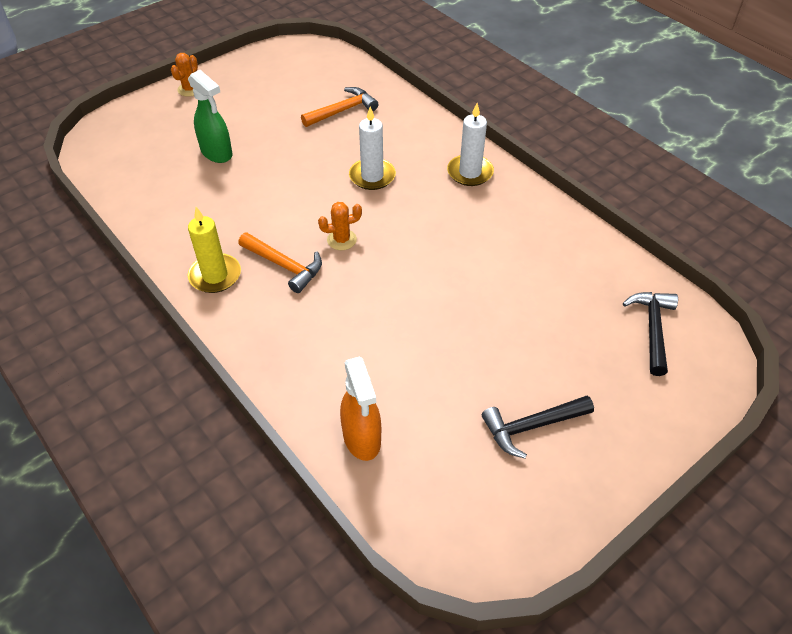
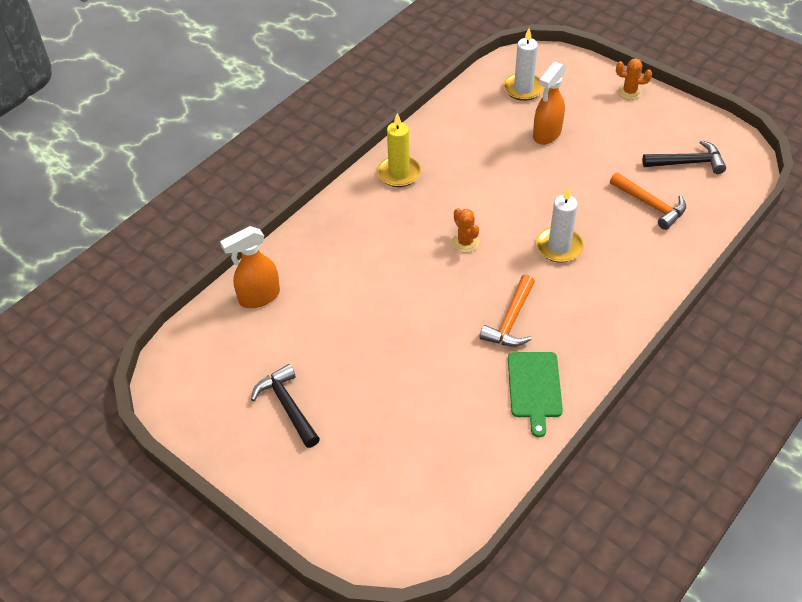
camera: 80 degrees right, 0 degrees up
green spray bottle [188,70,233,163] -> orange spray bottle [533,62,566,145]
orange hammer [238,232,322,293] -> orange hammer moved to [480,274,535,347]
white candle [447,103,494,186] -> white candle moved to [503,29,544,101]
black hammer [623,292,678,376] -> black hammer moved to [643,140,726,174]
none -> green cutting board [508,352,563,437]

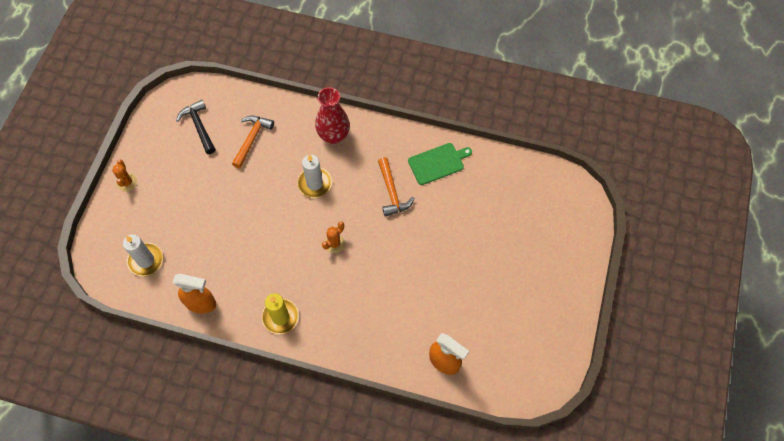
camera: 115 degrees left, 15 degrees up
black hammer [251,364,320,448] -> none
orange hammer [480,274,535,347] -> orange hammer turned 75 degrees clockwise [378,157,414,217]
orange spray bottle [533,62,566,145] -> orange spray bottle moved to [173,274,216,313]
none -> red vase [315,87,350,144]

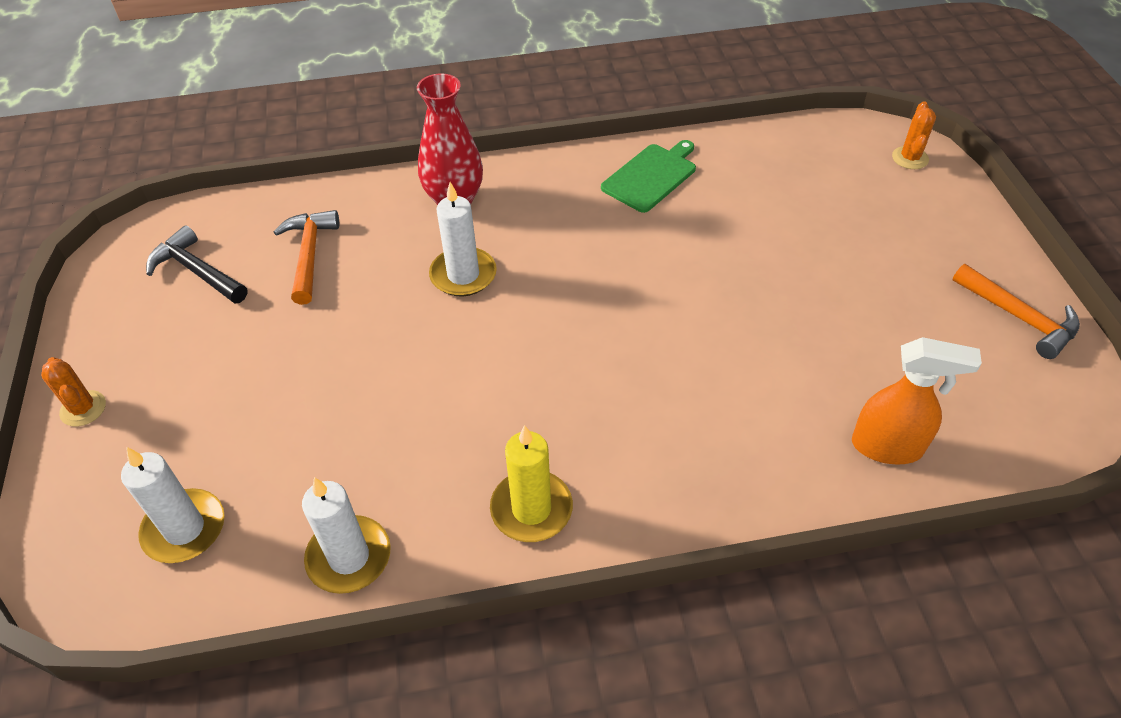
camera: 25 degrees left, 15 degrees down
orange spray bottle [173,274,216,313] -> white candle [302,477,391,594]
orange cactus [322,221,345,253] -> orange cactus moved to [892,101,936,169]
orange hammer [378,157,414,217] -> orange hammer moved to [953,264,1080,359]

